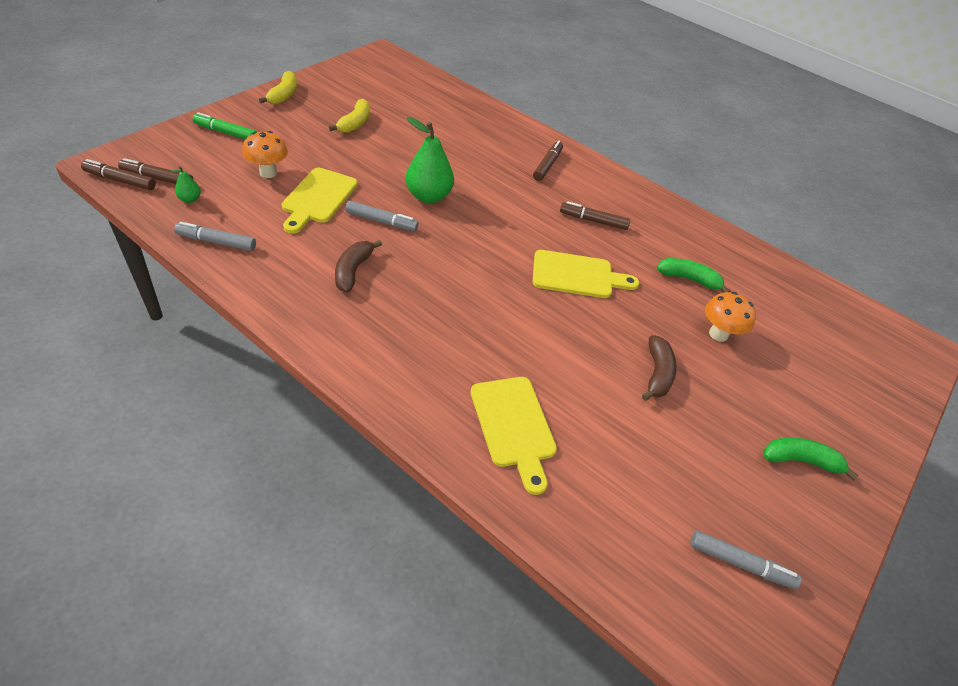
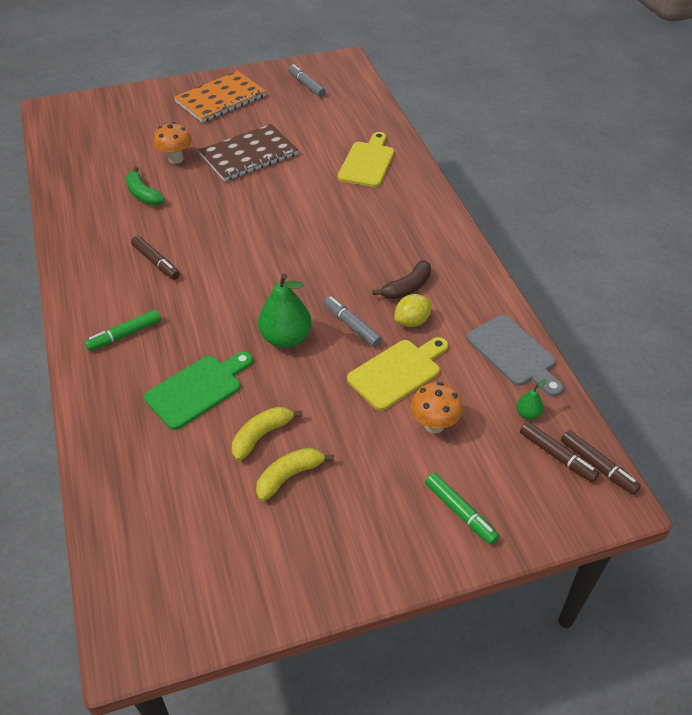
camera: 140 degrees left, 0 degrees up
grey marker [174,222,256,251] -> grey cutting board [467,315,563,396]
yellow banana [259,71,297,104] -> yellow banana moved to [232,406,303,461]
brown marker [533,141,563,181] -> green marker [85,310,161,351]
yellow cutting board [533,250,639,298] -> none
brown banana [642,335,677,401] -> brown notebook [199,124,298,181]
green banana [764,438,859,480] -> orange notebook [174,71,266,123]
none -> green cutting board [144,352,253,430]
none -> yellow lemon [394,294,432,327]

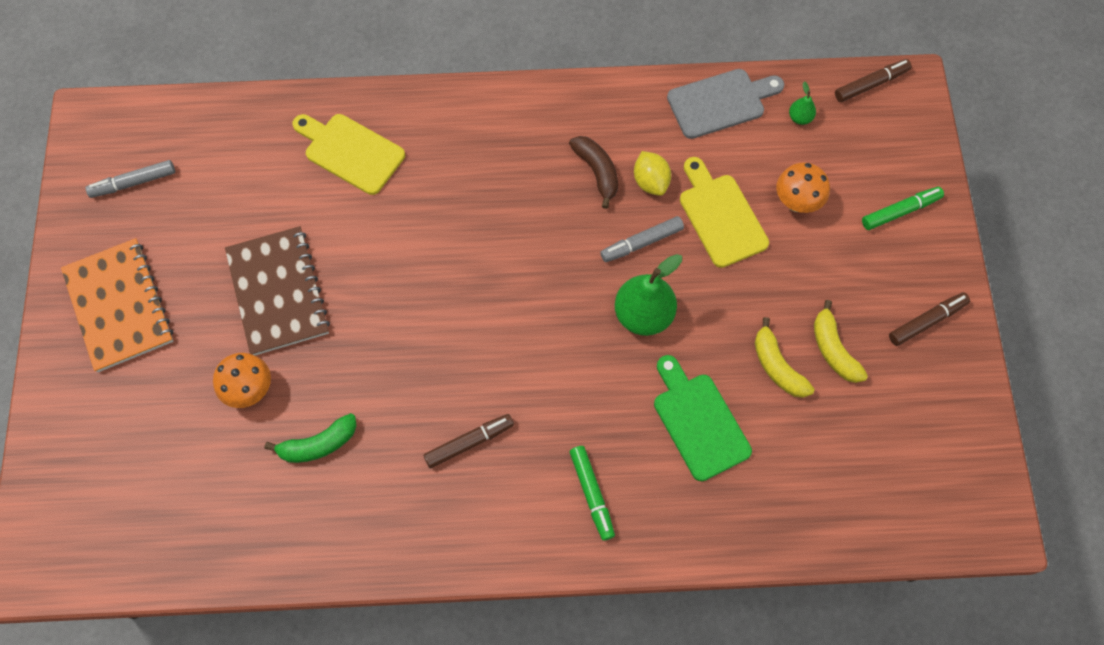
camera: 75 degrees left, 20 degrees up
brown marker [520,421,600,483] -> brown marker moved to [889,292,970,346]

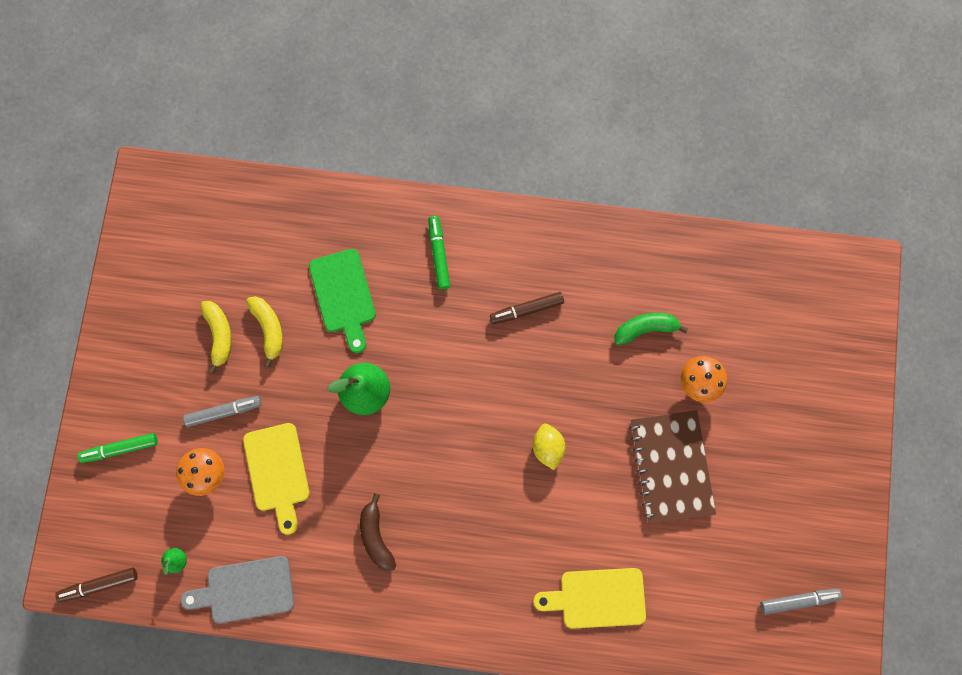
camera: 170 degrees left, 10 degrees up
orange notebook [61,238,173,372] -> none
yellow cutting board [292,114,405,195] -> yellow cutting board turned 135 degrees clockwise [533,568,646,629]
grey marker [600,216,684,262] -> grey marker moved to [183,396,262,427]
yellow lemon [634,151,671,196] -> yellow lemon moved to [533,424,565,470]
brown marker [889,292,970,346] -> none

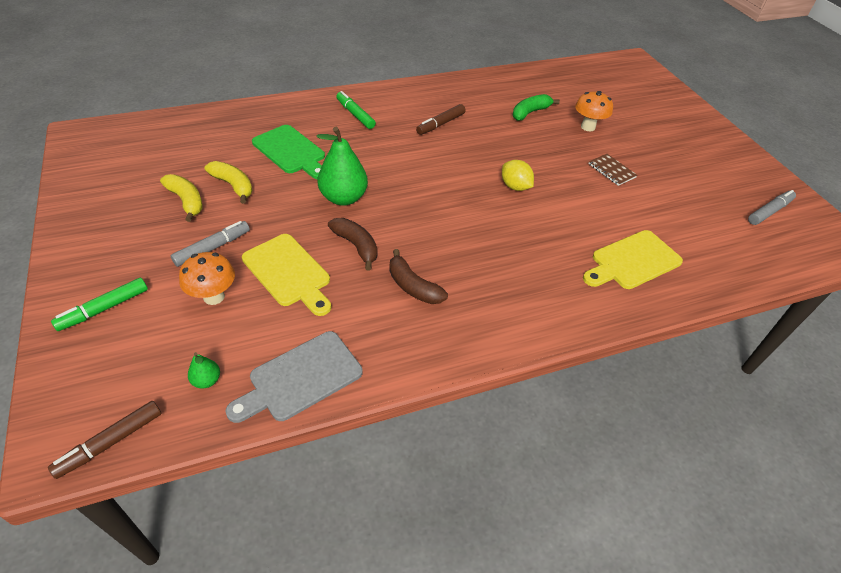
camera: 30 degrees left, 30 degrees down
brown notebook [629,410,716,524] -> brown notebook [588,154,637,186], size x0.47
none -> brown banana [328,218,378,270]

